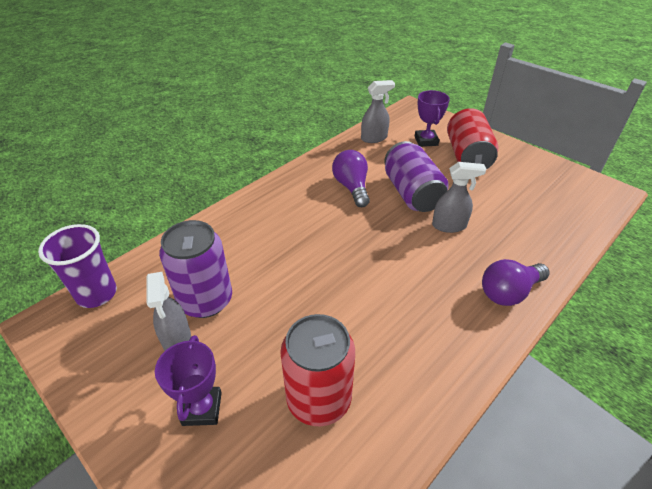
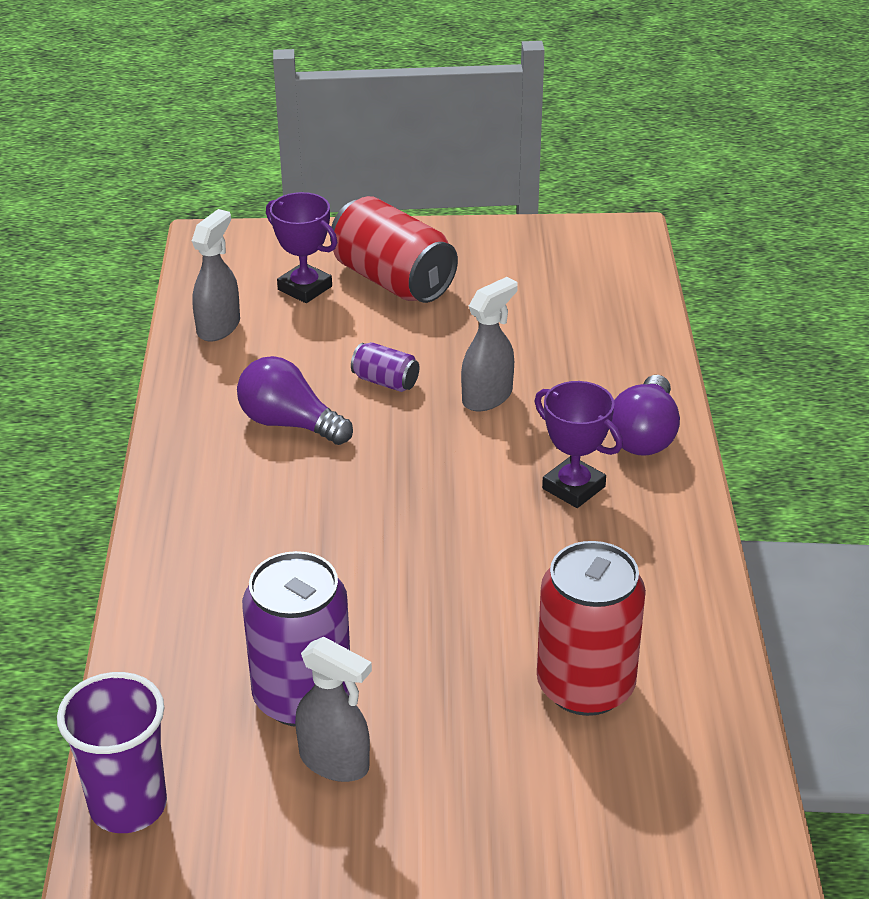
camera: 45 degrees left, 5 degrees down
purple trophy [155,335,222,426] -> purple trophy moved to [534,381,623,508]
purple can [384,141,449,212] -> purple can [351,342,420,392], size x0.47

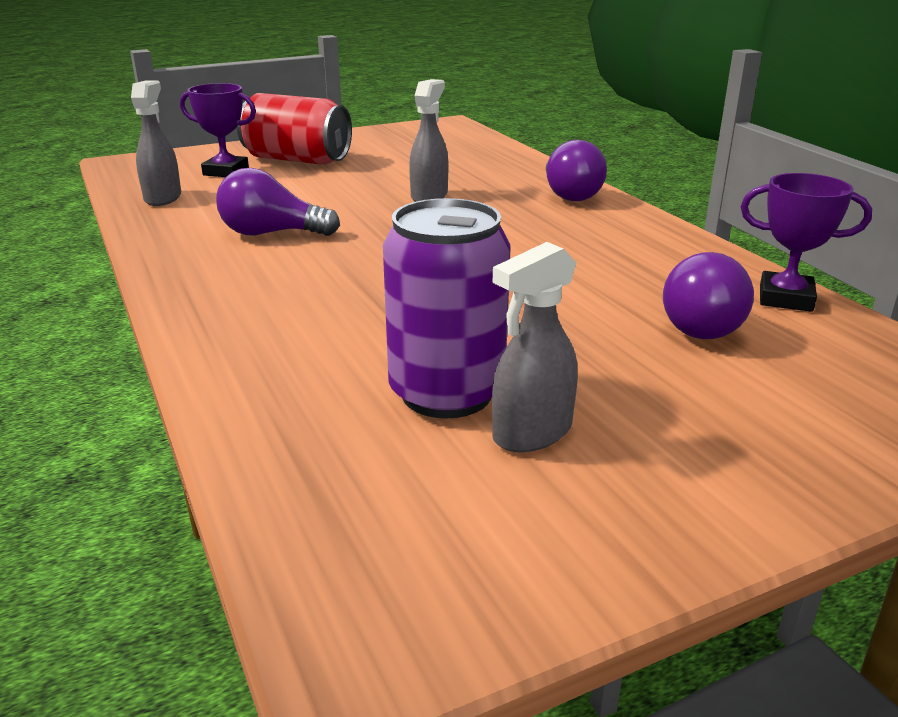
camera: 25 degrees left, 10 degrees down
purple cup [57,672,167,833] -> none
grey spray bottle [295,637,372,782] -> grey spray bottle turned 135 degrees clockwise [492,242,578,452]
purple can [351,342,420,392] -> none
purple trophy [534,381,623,508] -> purple trophy moved to [741,173,872,312]
red can [537,541,646,716] -> purple light bulb [663,252,754,339]

